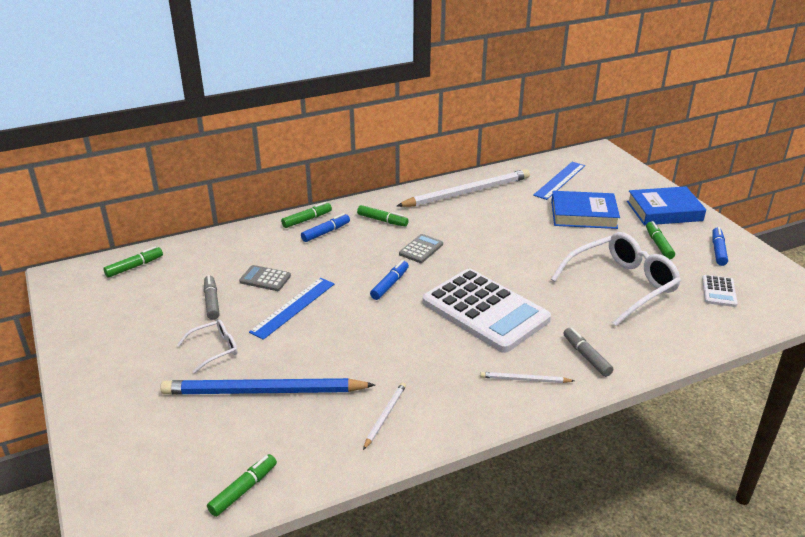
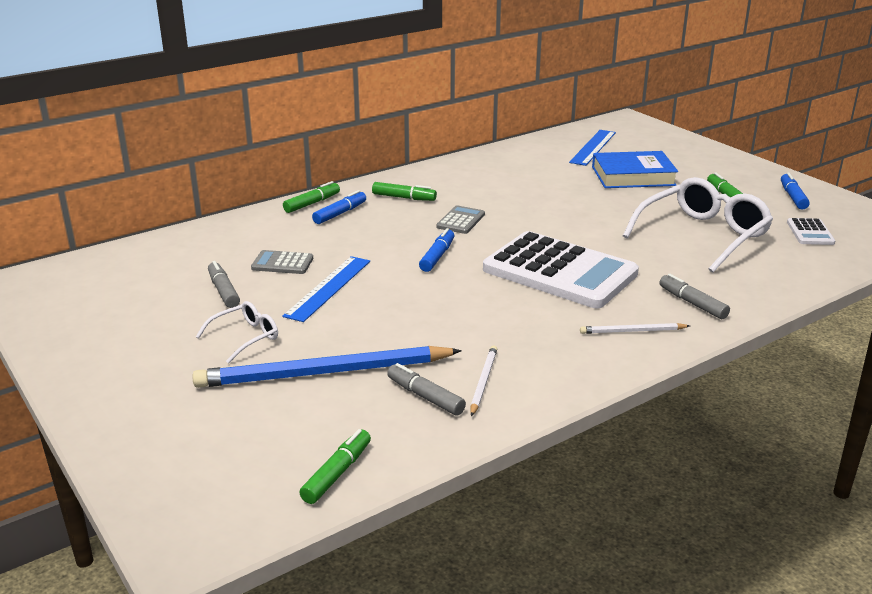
camera: 10 degrees left, 5 degrees down
green marker [103,246,163,278] -> none
white pencil [397,169,530,207] -> none
blue book [627,186,706,225] -> none
none -> grey marker [387,363,466,416]

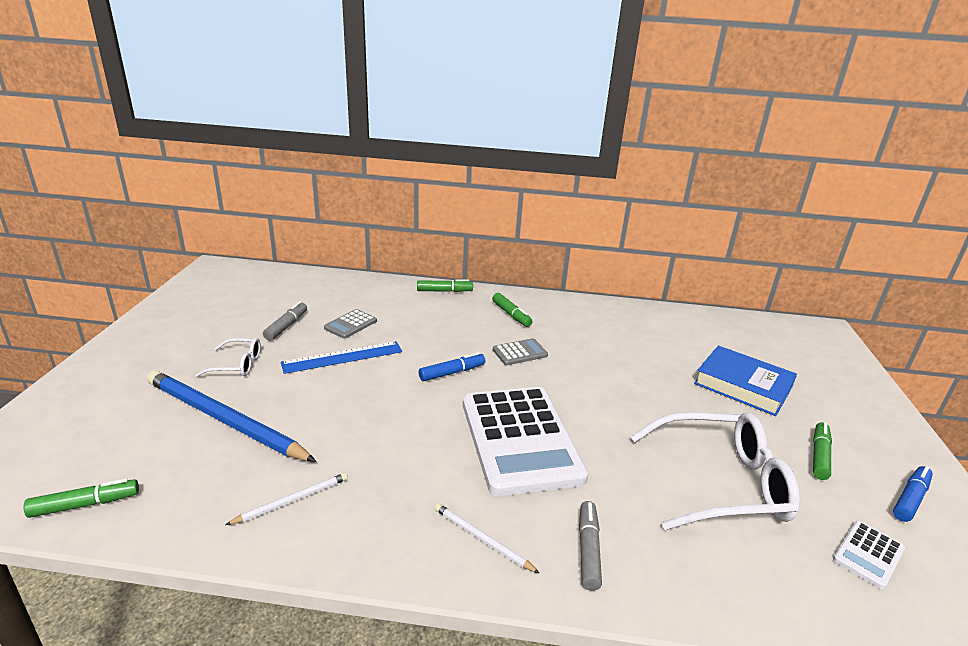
camera: 40 degrees right, 0 degrees up
grey calculator [251,250,313,274] -> grey calculator turned 105 degrees counterclockwise [324,309,377,339]
blue marker [312,190,366,224] -> none
grey marker [387,363,466,416] -> none
blue ruler [569,130,616,166] -> none

